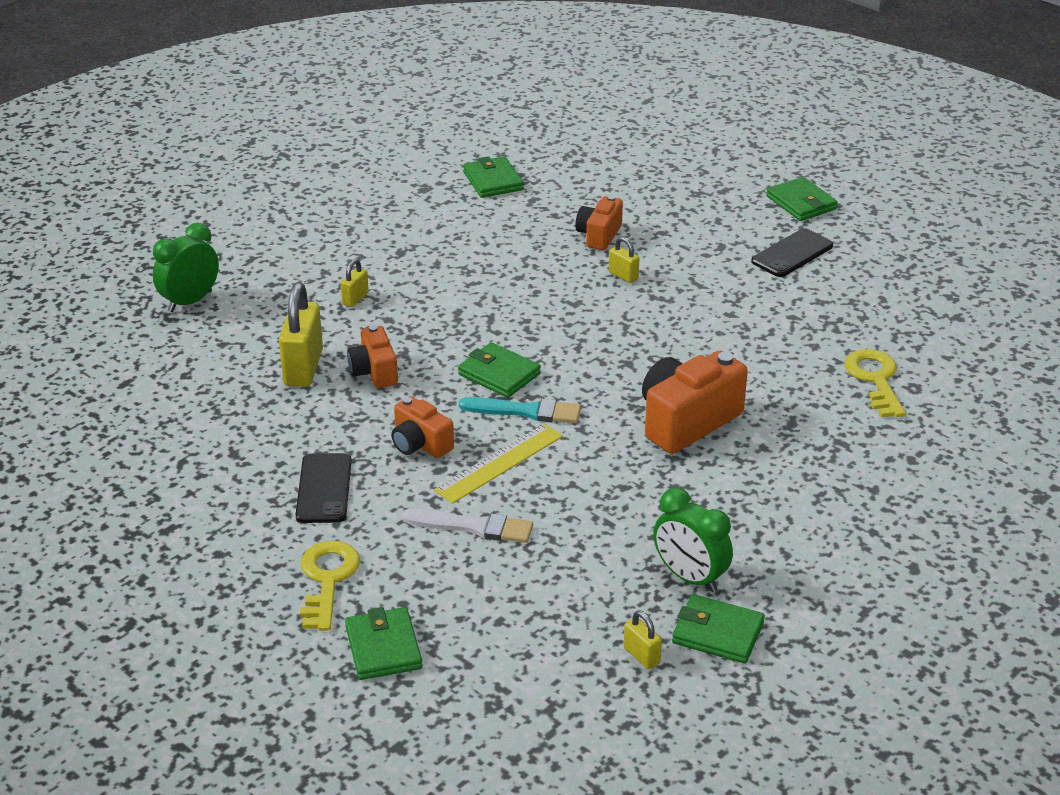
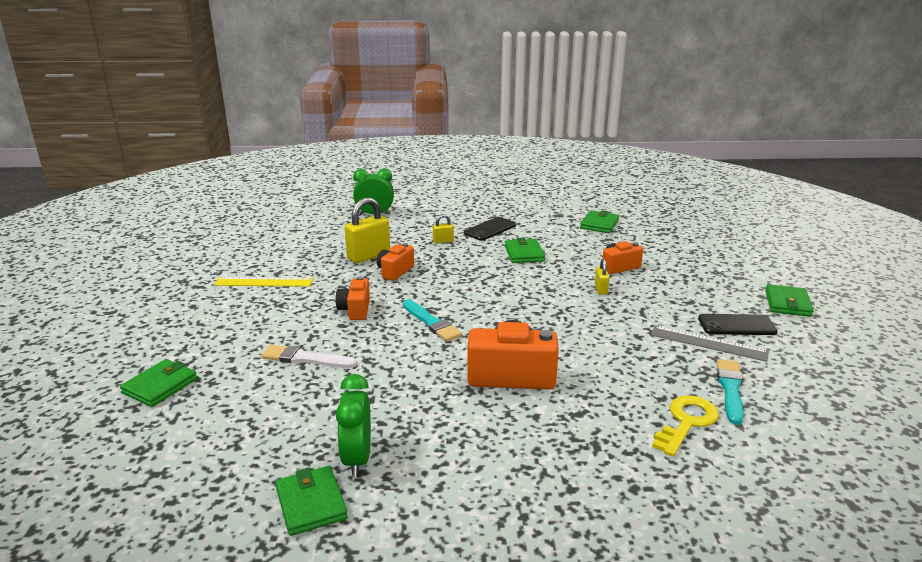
camera: 45 degrees right, 10 degrees down
black phone [295,453,352,523] -> black phone moved to [464,217,516,241]
yellow key [300,541,360,631] -> none
white brush [402,509,533,543] -> white brush turned 135 degrees clockwise [261,345,357,368]
yellow ruler [434,424,563,504] -> yellow ruler moved to [214,277,313,287]
green wallet [458,342,541,398] -> green wallet moved to [505,238,545,263]
yellow padlock [624,610,662,669] -> none
none -> grey ruler [651,325,769,362]
none -> turquoise brush [717,359,744,425]

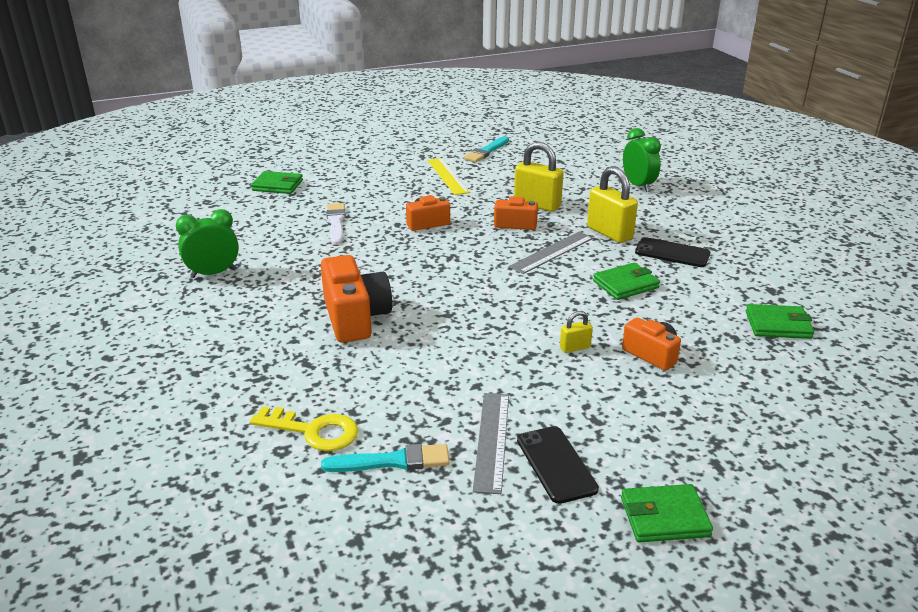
camera: 70 degrees right, 5 degrees up
green wallet [276,466,348,536] -> none
turquoise brush [403,300,462,342] -> turquoise brush moved to [464,136,509,162]
yellow padlock [433,214,454,244] -> yellow padlock [587,166,638,243], size x2.03
none -> grey ruler [509,232,593,274]

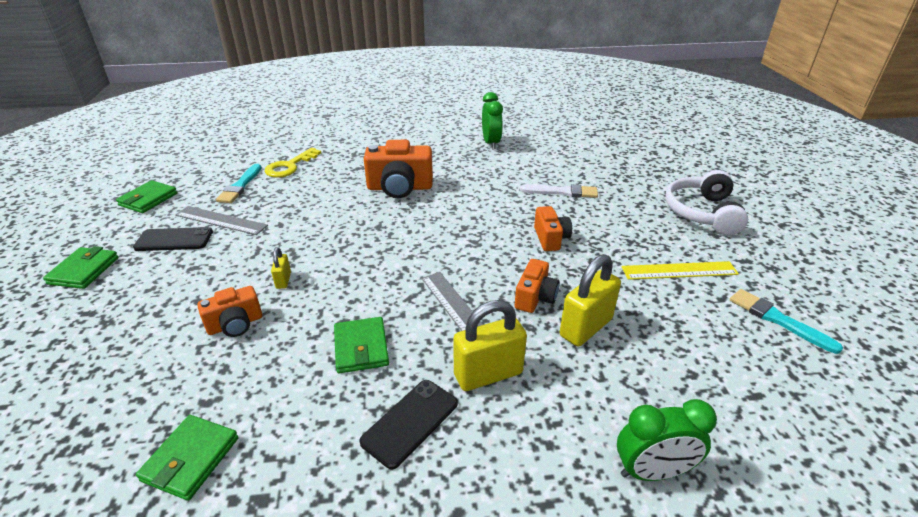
camera: 105 degrees right, 5 degrees up
green wallet [251,171,303,194] -> green wallet moved to [116,180,177,213]
none -> white headphones [665,170,748,235]

